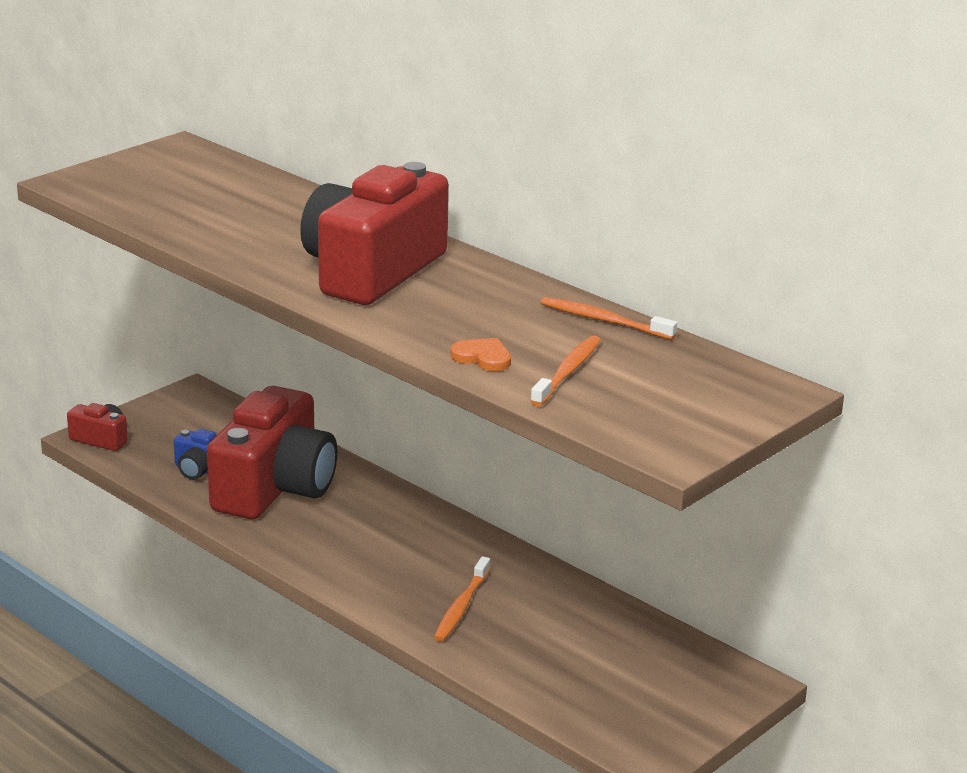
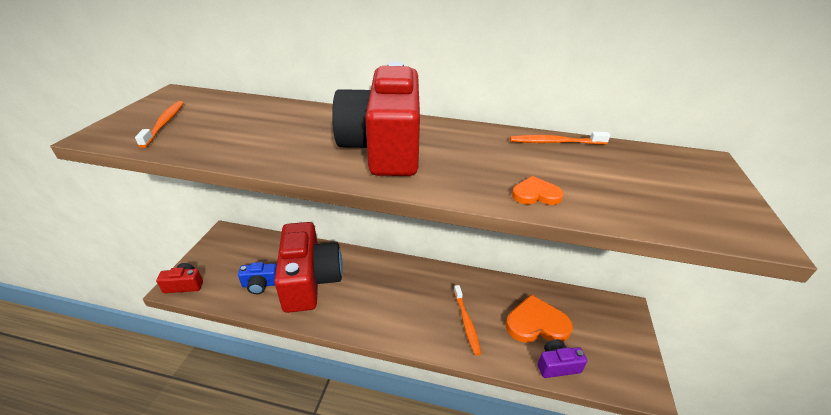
camera: 30 degrees left, 10 degrees up
orange toothbrush [530,335,601,406] -> orange toothbrush moved to [135,101,184,148]
none -> orange heart [506,294,573,343]
none -> purple camera [538,339,587,378]

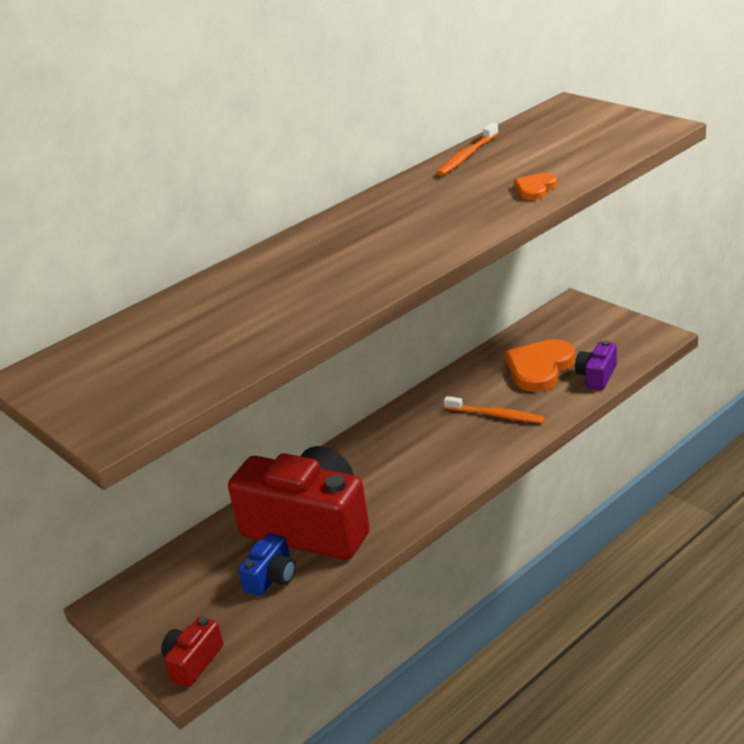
camera: 50 degrees left, 5 degrees down
orange toothbrush [135,101,184,148] -> none
red camera [332,61,420,176] -> none

